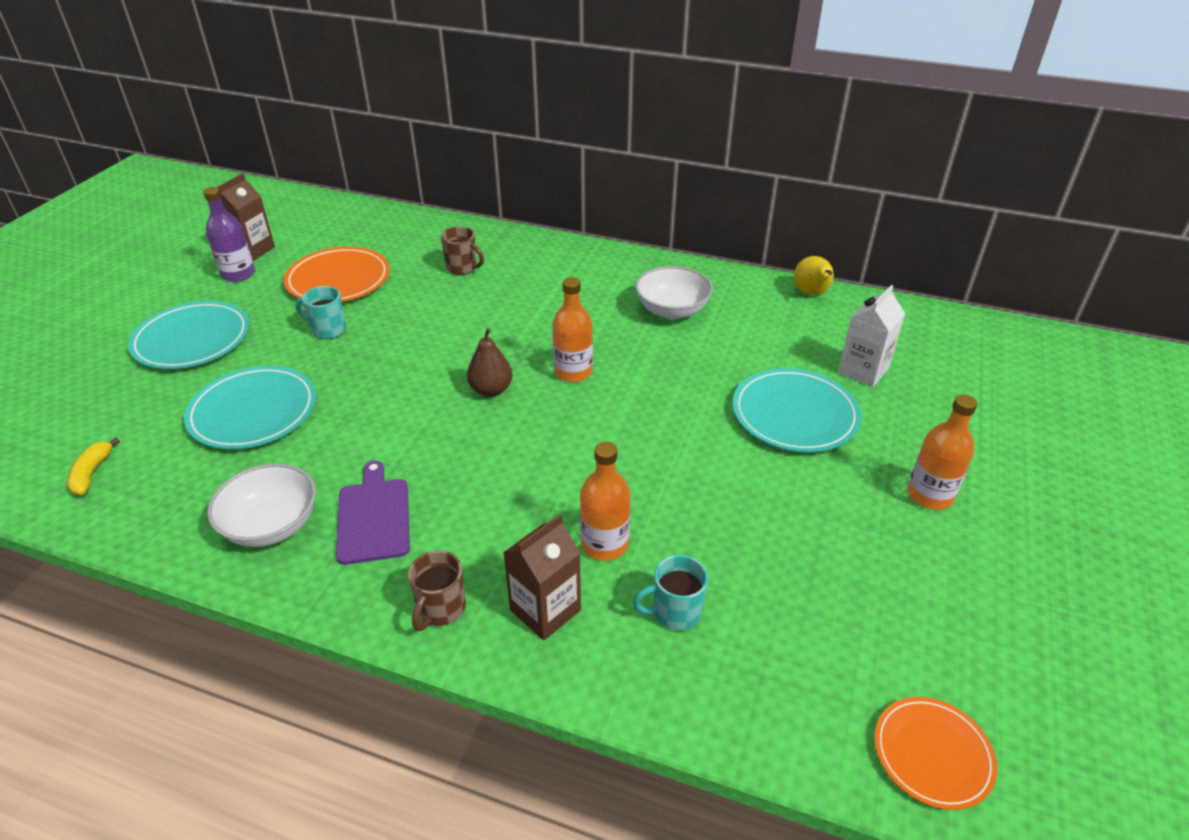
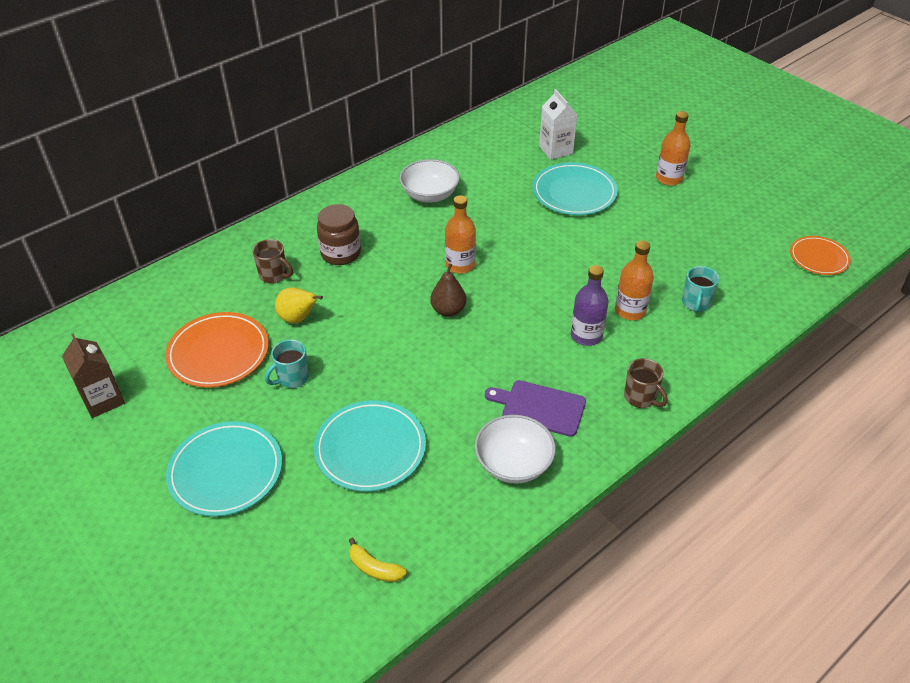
camera: 60 degrees left, 5 degrees up
purple bottle [203,187,255,282] -> purple bottle moved to [571,265,609,346]
brown mug [441,227,484,275] -> brown mug turned 60 degrees clockwise [252,239,293,284]
brown carton [503,514,581,640] -> none
yellow pear [794,256,834,296] -> yellow pear moved to [275,287,323,324]
none -> brown jar [317,204,361,265]

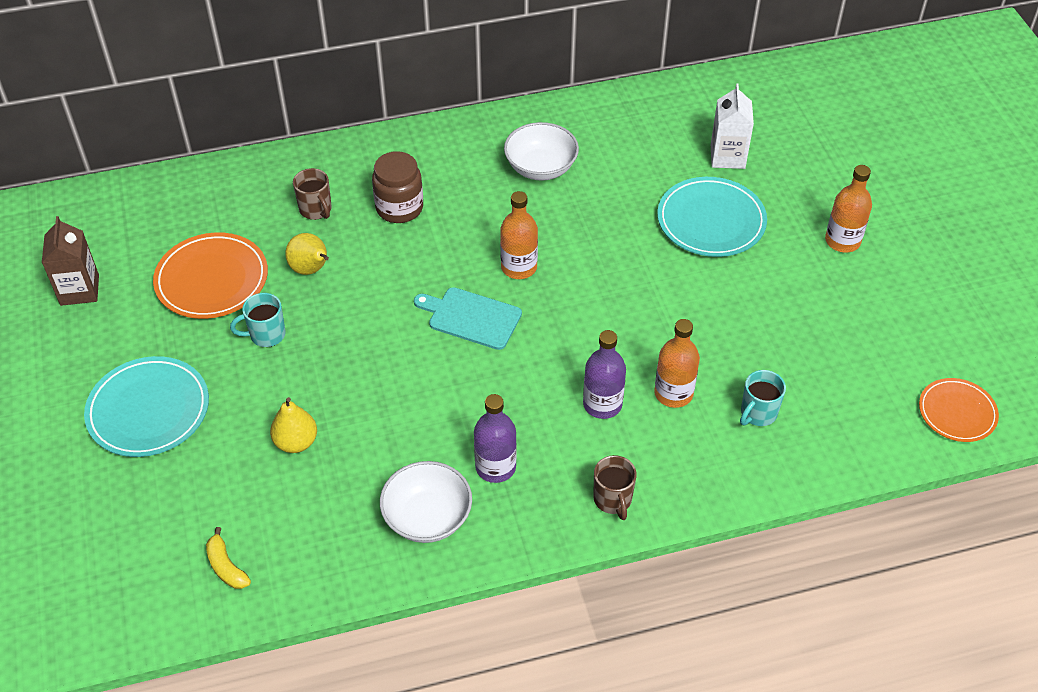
camera: 25 degrees right, 5 degrees up
turquoise plate [314,400,426,492] -> yellow pear [270,397,317,453]
brown pear [430,264,466,317] -> turquoise cutting board [414,287,522,350]
purple cutting board [485,380,586,437] -> purple bottle [474,394,517,483]

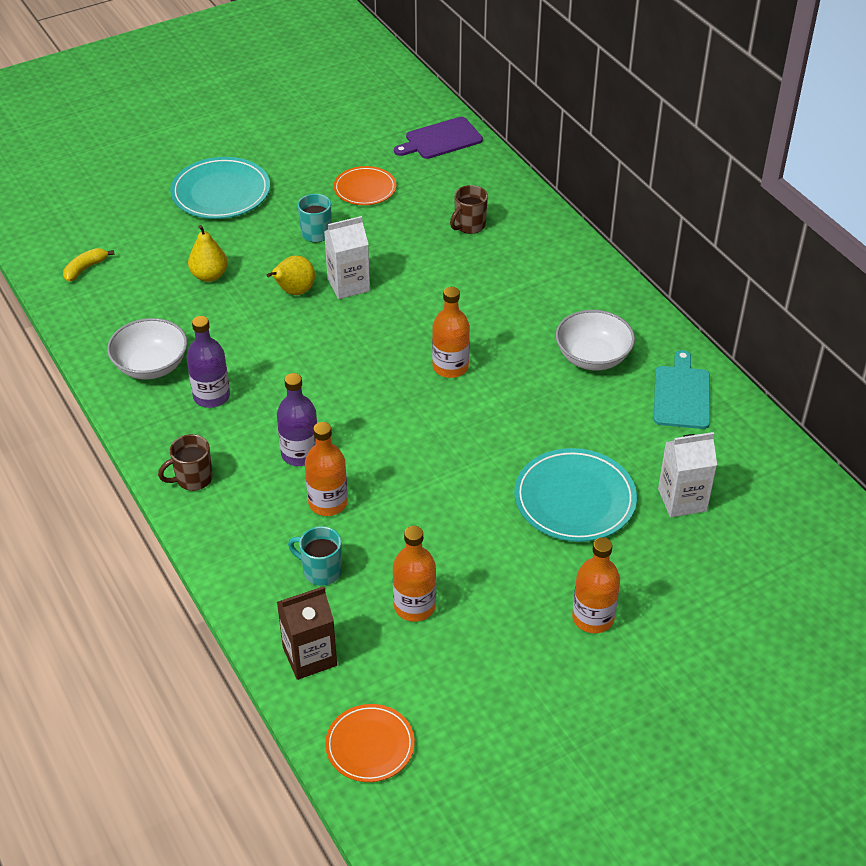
camera: 75 degrees right, 5 degrees down
brown carton [42,216,99,306] -> brown carton moved to [277,586,337,680]
orange plate [153,232,268,319] -> orange plate [334,166,396,205], size x0.64
yellow pear [285,233,329,275] -> yellow pear moved to [267,256,315,295]
brown jar [372,151,423,223] -> none
turquoise cutting board [414,287,522,350] -> turquoise cutting board moved to [654,350,710,429]
none -> white carton [324,216,370,299]
none -> orange bottle [393,526,436,622]
none -> purple cutting board [394,117,483,159]

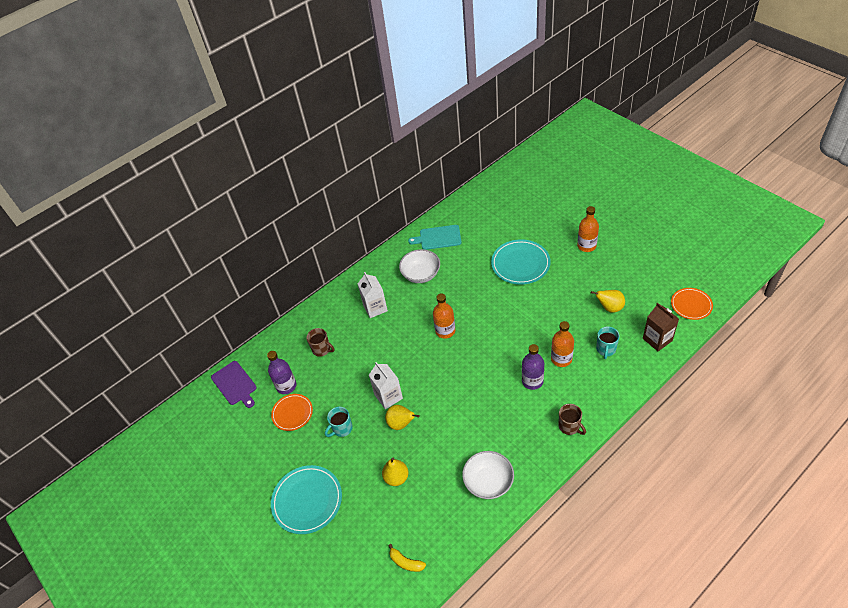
camera: 95 degrees left, 5 degrees up
purple bottle [187,316,230,408] -> purple bottle moved to [267,351,296,394]
orange bottle [393,526,436,622] -> yellow pear [591,290,625,313]
white carton [658,432,717,517] -> white carton moved to [358,272,388,318]

